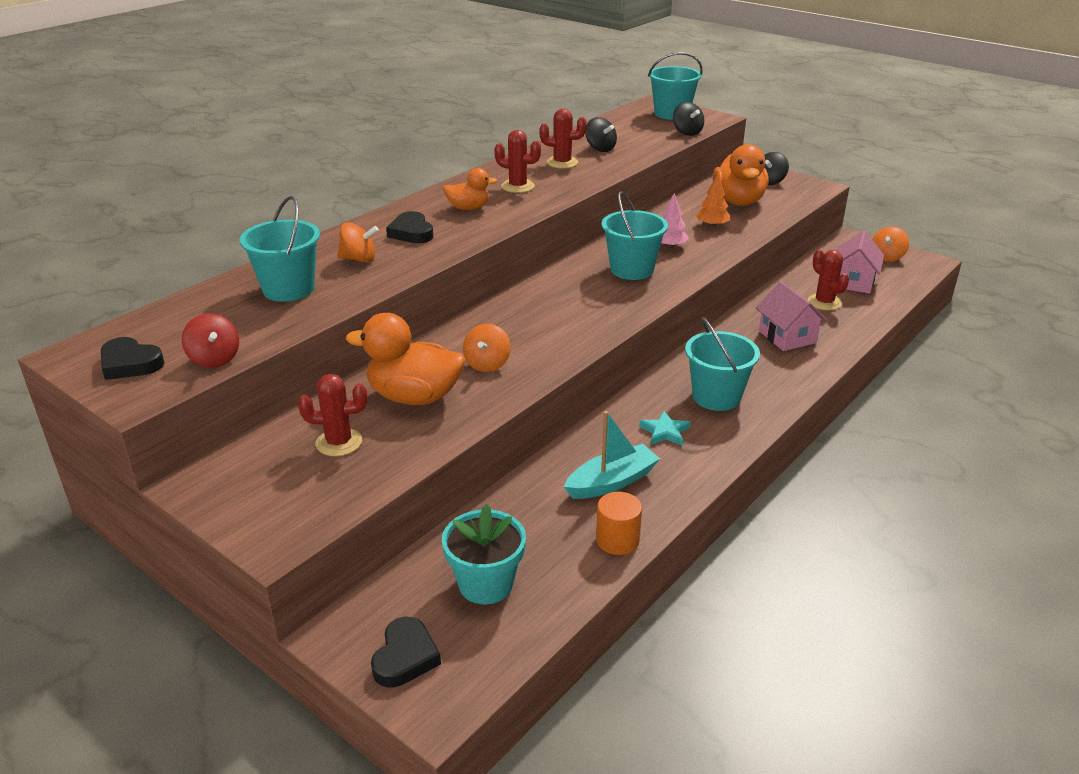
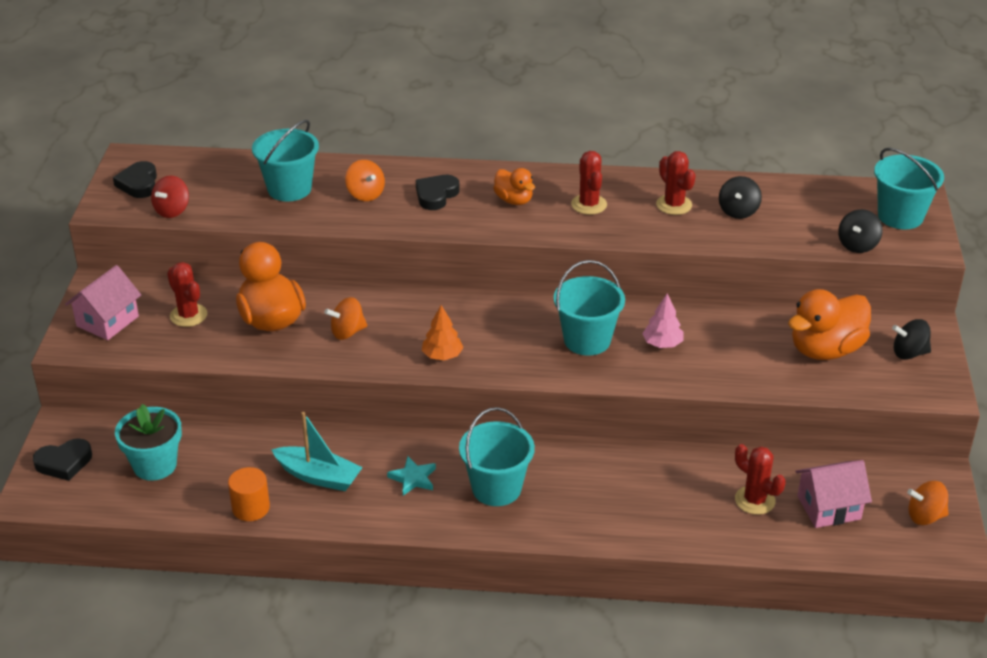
camera: 55 degrees right, 5 degrees up
orange tree [695,175,730,227] -> orange tree moved to [422,305,464,360]
pink house [756,281,827,351] -> pink house moved to [65,265,141,340]
red cactus [808,250,849,310] -> red cactus turned 75 degrees counterclockwise [735,444,786,515]

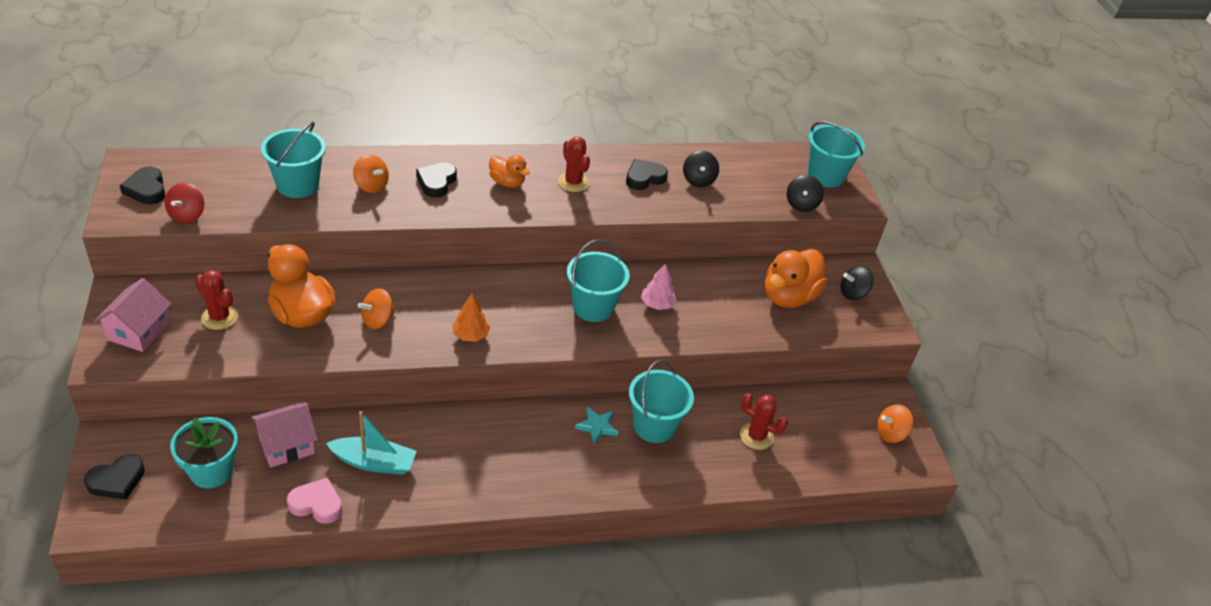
camera: 20 degrees left, 5 degrees up
orange cylinder [228,467,270,521] -> pink heart [287,478,342,524]
turquoise star [387,456,436,496] -> turquoise star moved to [575,407,618,444]
turquoise bucket [459,407,535,506] -> turquoise bucket moved to [629,360,694,443]
red cactus [656,151,696,215] -> black heart [626,159,668,190]
pink house [795,460,872,528] -> pink house moved to [251,402,318,468]

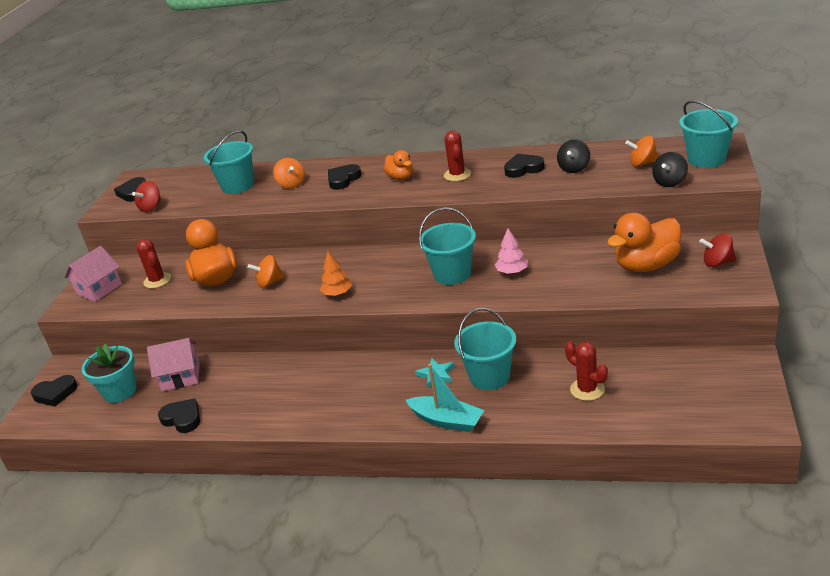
camera: 30 degrees right, 10 degrees down
pink heart [287,478,342,524] -> black heart [158,398,200,433]
turquoise boat [326,411,417,475] -> turquoise boat moved to [406,364,484,432]
black spinning top [840,266,874,300] -> red spinning top [699,233,736,267]
orange spinning top [877,404,913,443] -> orange spinning top moved to [625,136,658,167]

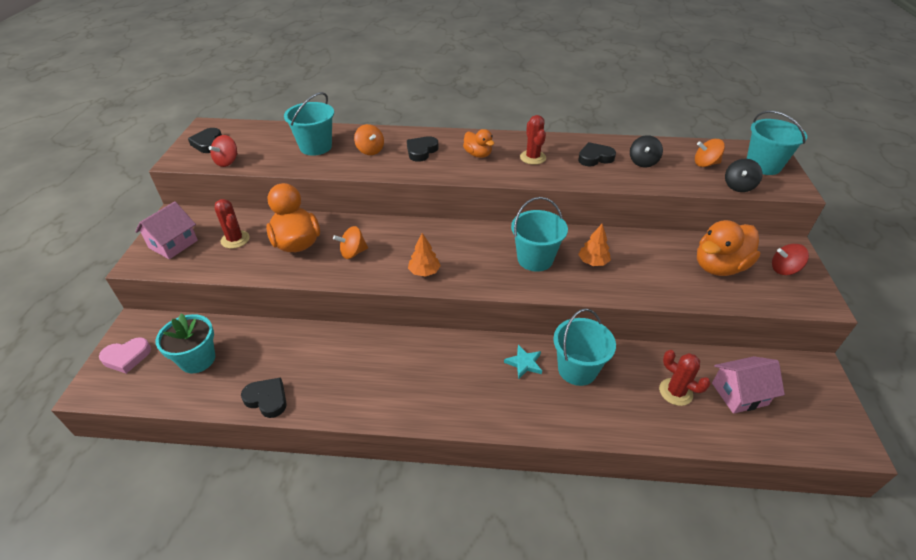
camera: 10 degrees left, 10 degrees up
black heart [31,375,78,406] -> pink heart [99,337,151,374]
pink house [147,338,200,391] -> pink house moved to [712,356,785,414]
turquoise boat [406,364,484,432] -> none
pink tree [495,228,528,274] -> orange tree [578,224,611,266]

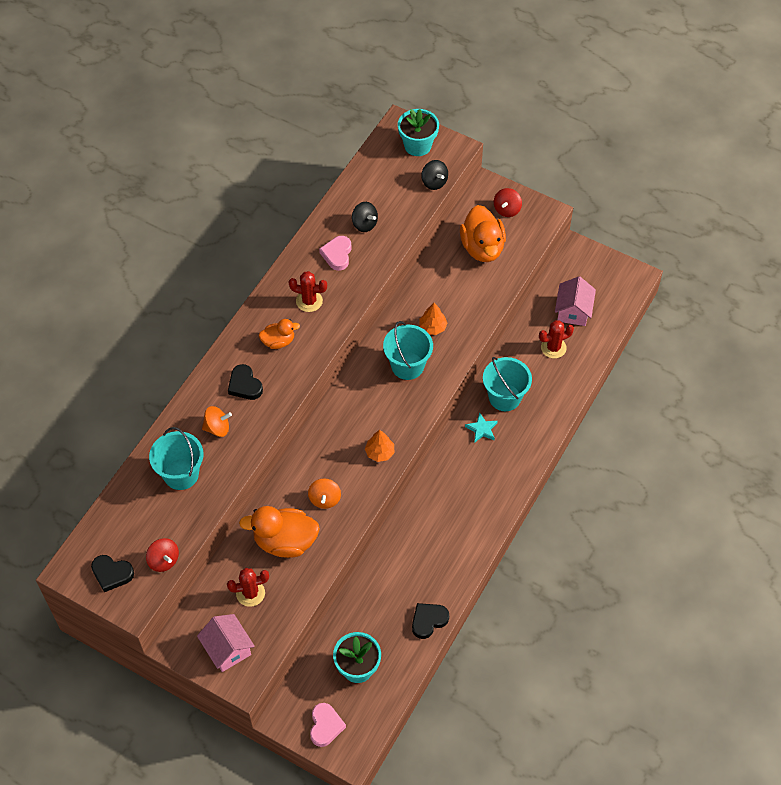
camera: 65 degrees left, 15 degrees up
black heart [578,142,616,166] -> pink heart [319,236,352,271]
orange spinning top [695,139,725,167] -> none
turquoise bucket [747,110,807,175] -> turquoise flower pot [398,109,439,156]

